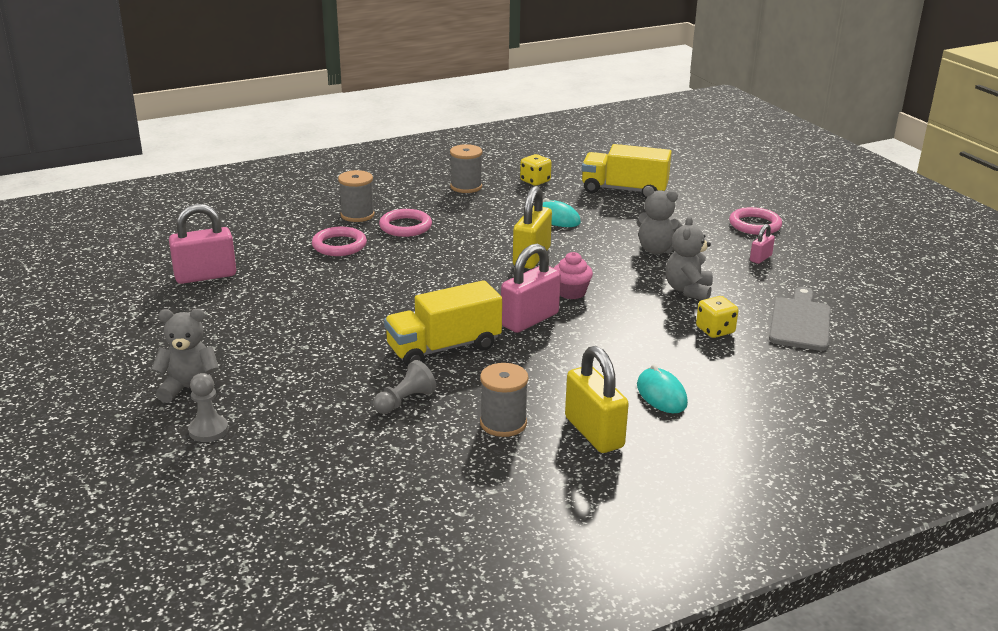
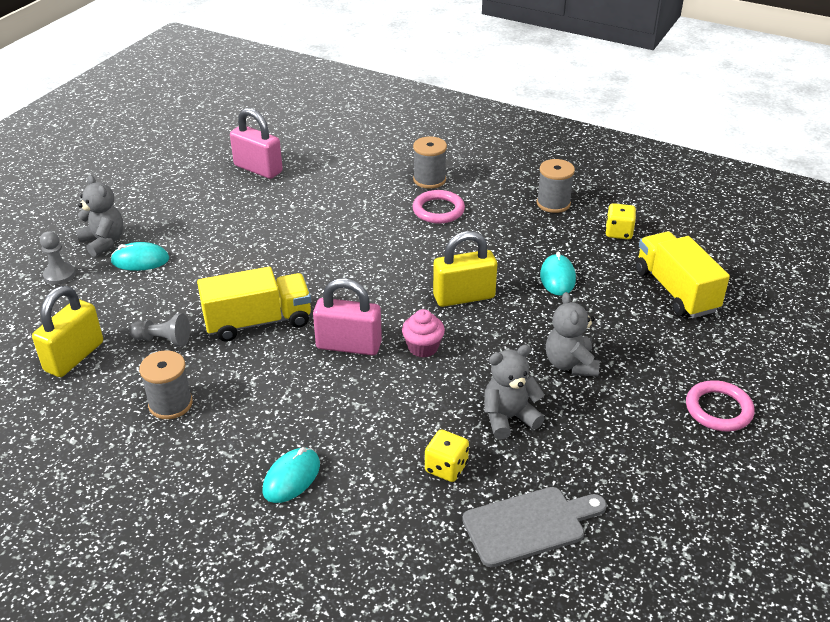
camera: 55 degrees right, 10 degrees up
pink ring [312,227,367,256] -> none
yellow truck [384,280,502,367] -> yellow truck turned 135 degrees clockwise [197,267,311,342]
yellow padlock [565,346,629,453] -> yellow padlock moved to [32,286,103,377]
pink padlock [750,224,775,264] -> none
none -> turquoise mouse [111,242,169,271]

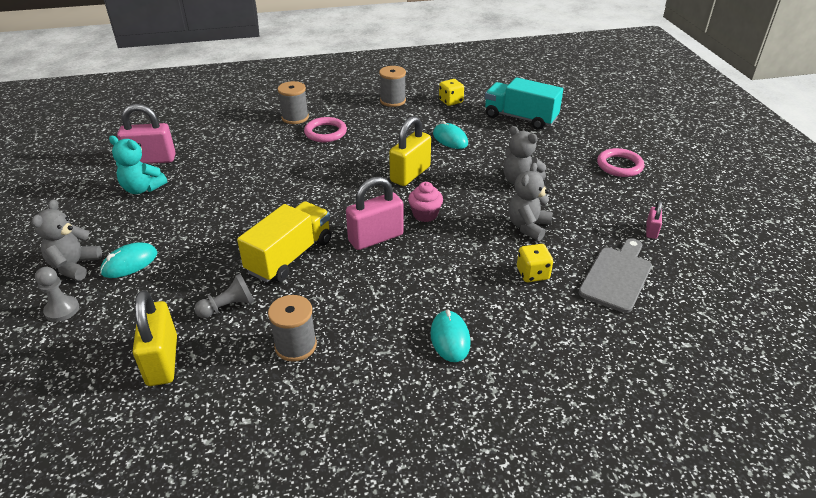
camera: 40 degrees left, 0 degrees up
grey teddy bear [76,175,124,257] -> grey teddy bear turned 90 degrees counterclockwise [32,199,102,281]
yellow truck [636,232,730,318] -> turquoise truck [485,77,563,130]
none -> turquoise teddy bear [109,136,167,194]
none -> pink padlock [646,201,662,239]

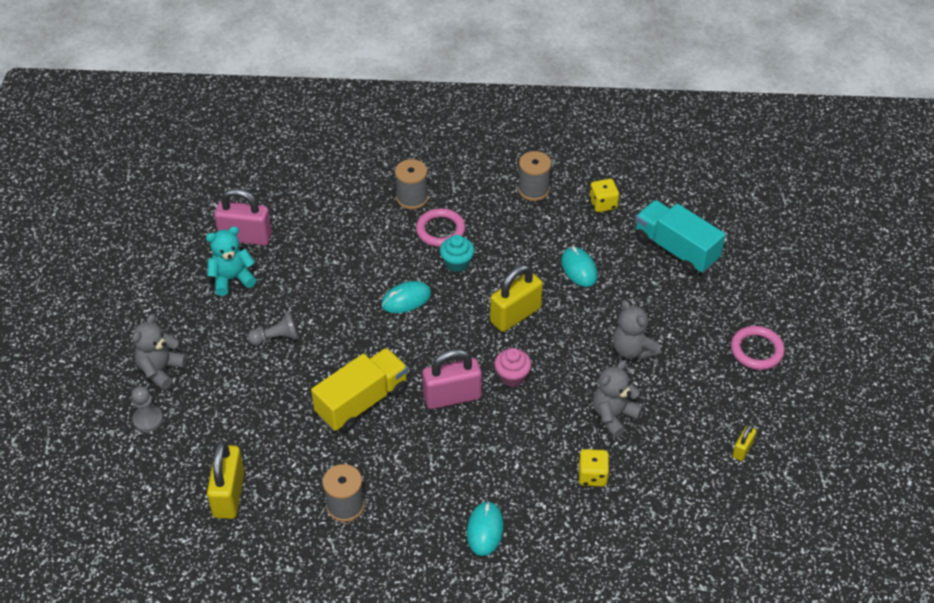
camera: 15 degrees right, 10 degrees up
turquoise mouse [100,242,157,278] -> turquoise mouse moved to [381,281,431,313]
turquoise teddy bear [109,136,167,194] -> turquoise teddy bear turned 120 degrees clockwise [206,226,257,296]
grey pawn [194,274,254,318] -> grey pawn moved to [247,312,299,346]
grey cutting board [579,238,652,313] -> none
pink padlock [646,201,662,239] -> yellow padlock [732,424,757,461]
none -> turquoise cupcake [440,235,474,272]

